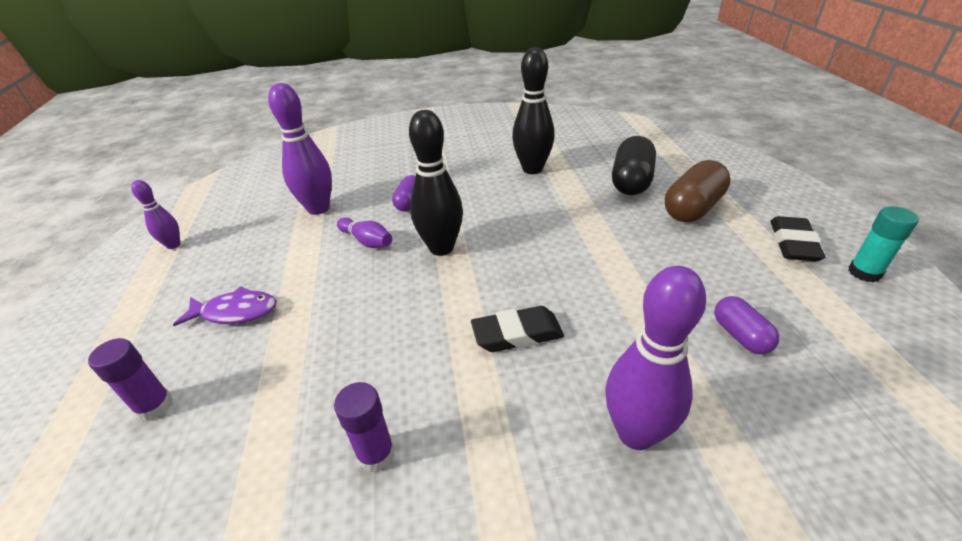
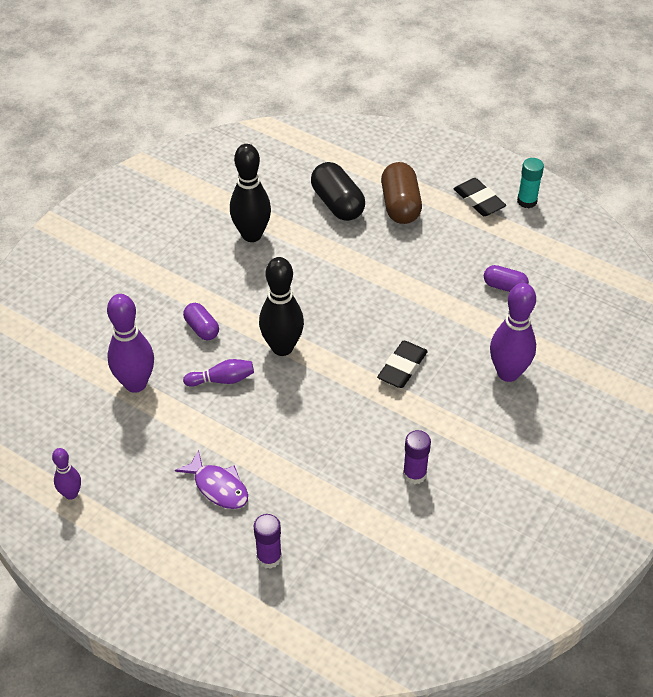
camera: 50 degrees left, 10 degrees up
purple fish [173,286,276,326] -> purple fish turned 90 degrees clockwise [175,450,248,509]

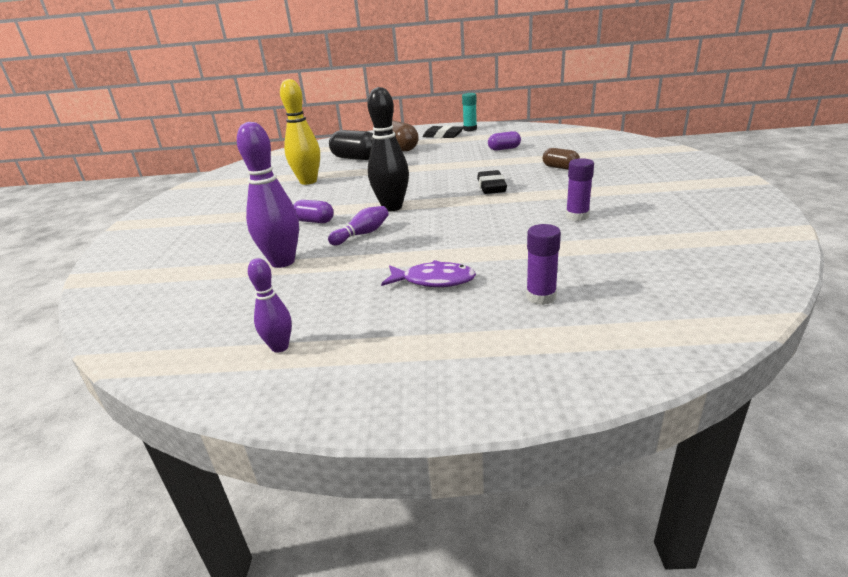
camera: 30 degrees left, 20 degrees down
black bowling pin [230,144,271,242] -> yellow bowling pin [280,79,320,185]
purple bowling pin [490,283,536,382] -> brown capsule [543,148,580,170]

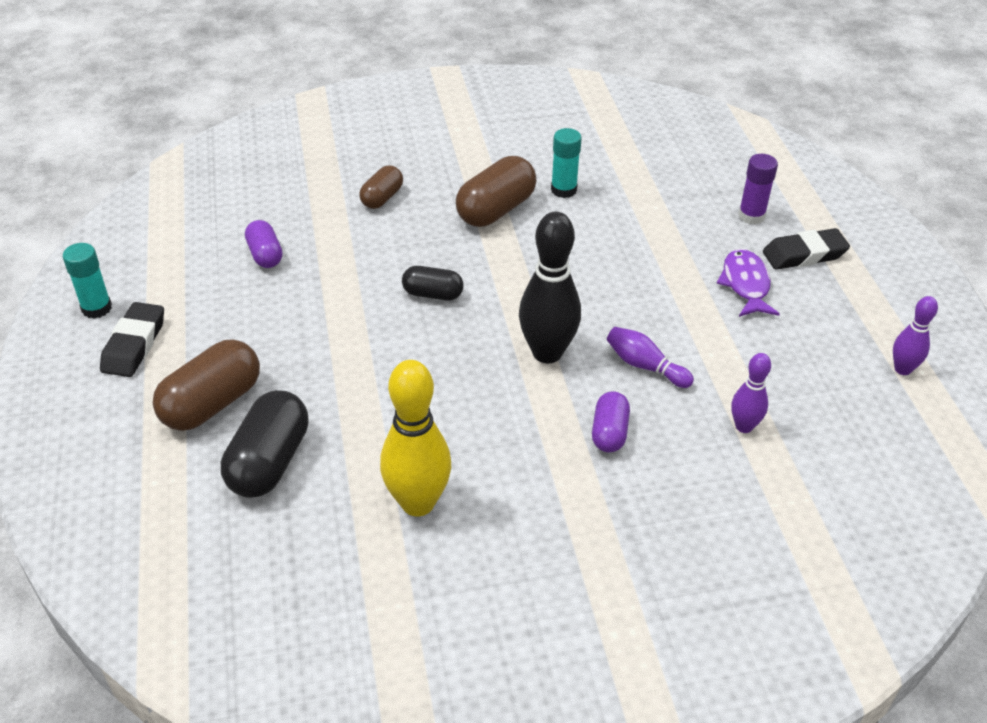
camera: 105 degrees left, 15 degrees up
purple bowling pin [237,122,299,268] -> purple bowling pin [731,353,771,433], size x0.55
black eraser [477,170,507,194] -> black eraser moved to [763,228,850,270]
purple glue stick [566,158,594,221] -> turquoise glue stick [551,128,582,198]
none -> black capsule [402,266,464,300]
none -> brown capsule [456,156,536,227]

